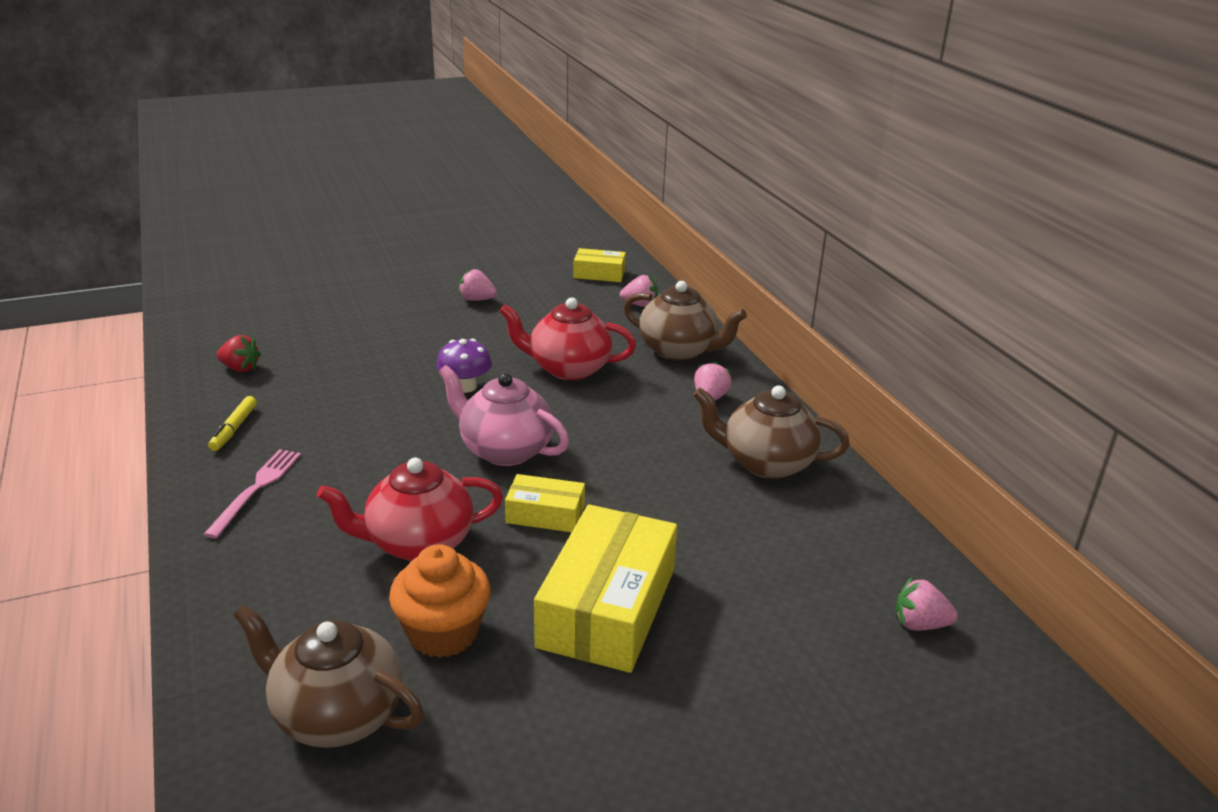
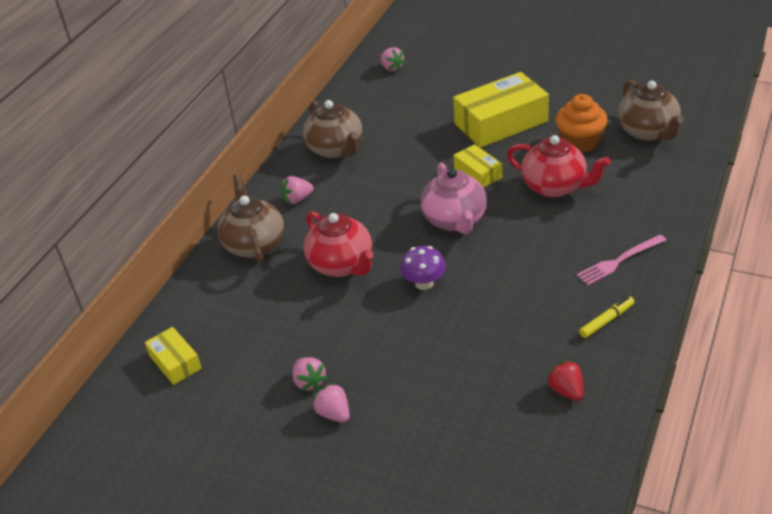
camera: 130 degrees left, 10 degrees up
pink strawberry [620,275,658,307] -> pink strawberry moved to [312,382,350,423]

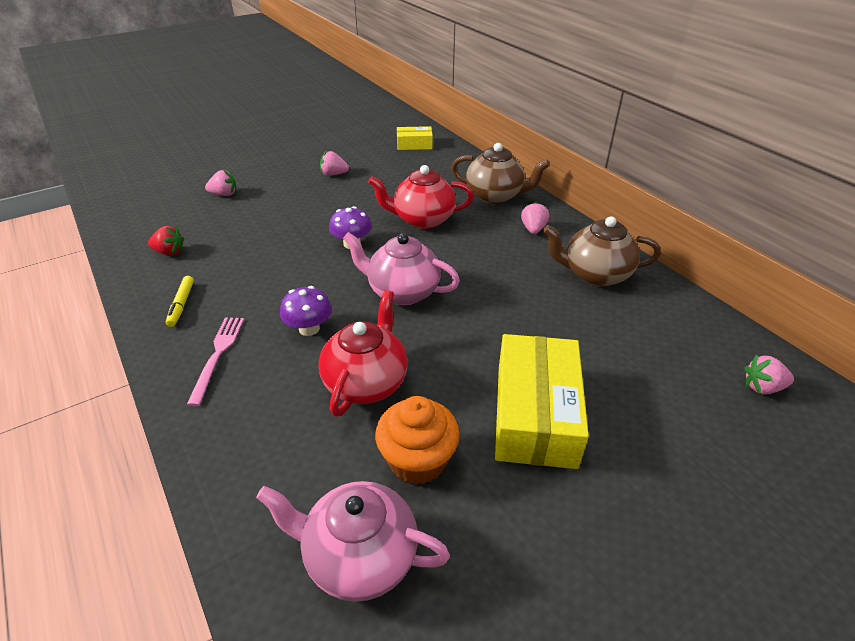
camera: 120 degrees right, 0 degrees up
pink strawberry [312,382,350,423] -> pink strawberry moved to [205,170,237,196]
yellow box [453,144,502,188] -> none
red teapot [507,135,610,198] -> red teapot turned 135 degrees clockwise [319,290,407,417]
brown teapot [618,80,684,141] -> pink teapot [256,481,450,602]
none -> purple mushroom [280,286,332,336]

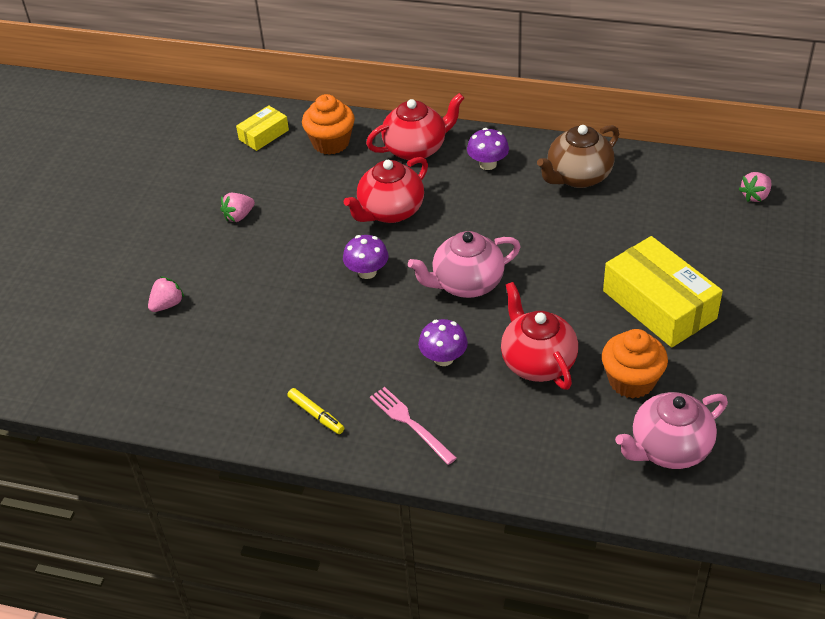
camera: 40 degrees left, 5 degrees up
red strawberry [148,226,184,256] -> none
brown teapot [451,143,550,204] -> red teapot [366,93,464,160]
pink strawberry [521,201,549,234] -> purple mushroom [467,128,509,170]
none -> orange cupcake [302,94,355,155]

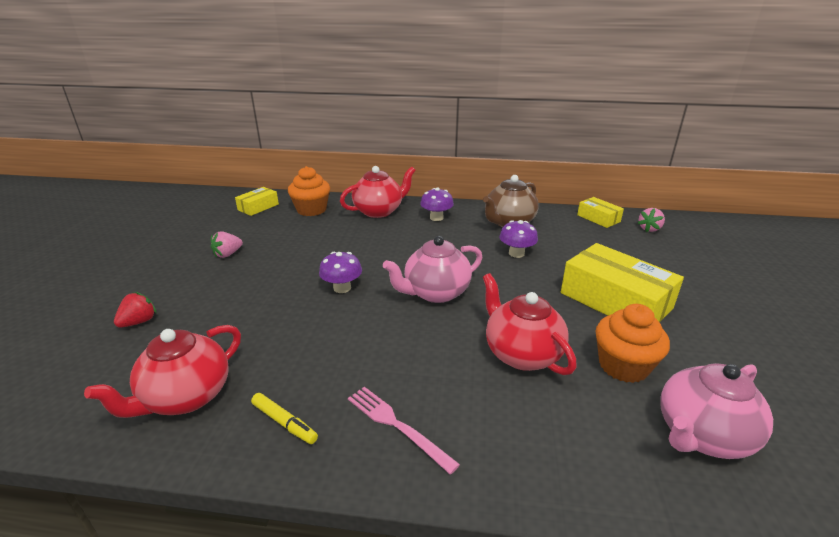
camera: 10 degrees left, 15 degrees down
pink strawberry [148,276,184,312] -> red strawberry [114,292,156,328]
red teapot [344,157,428,223] -> red teapot moved to [84,325,241,418]
purple mushroom [418,319,468,366] -> purple mushroom moved to [499,220,538,258]
none -> yellow box [577,197,624,228]

